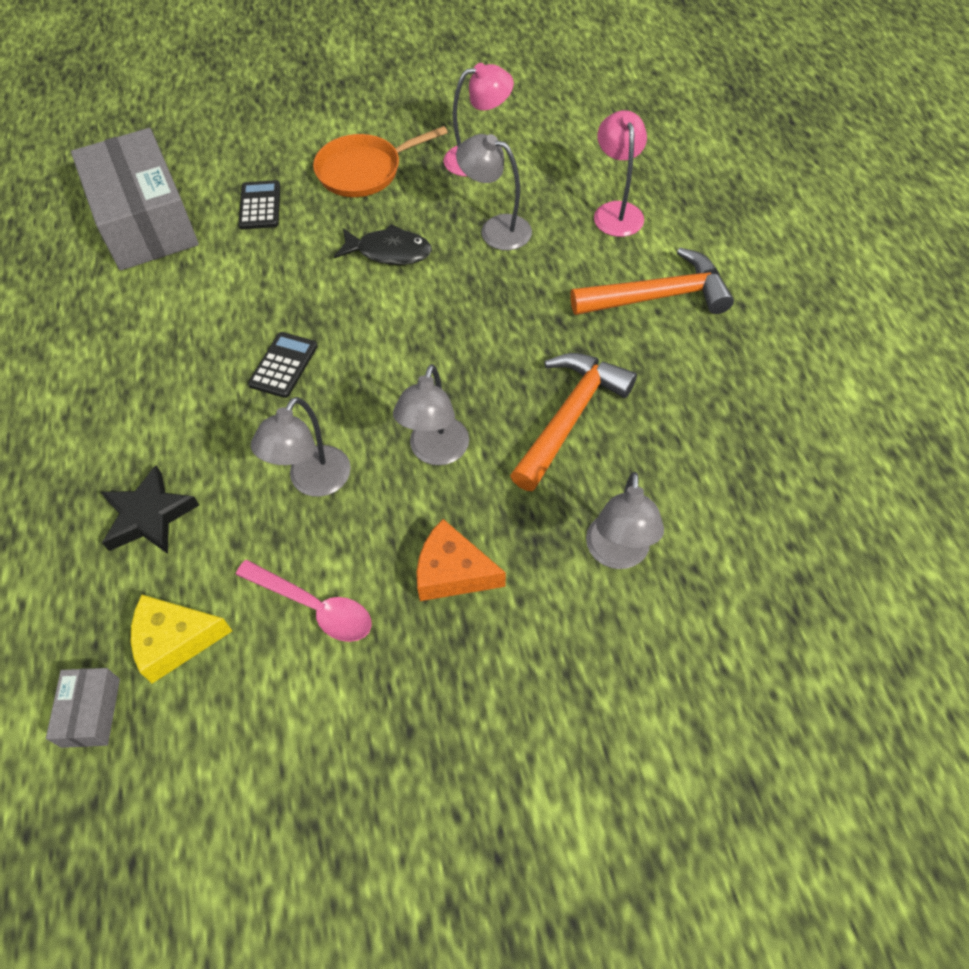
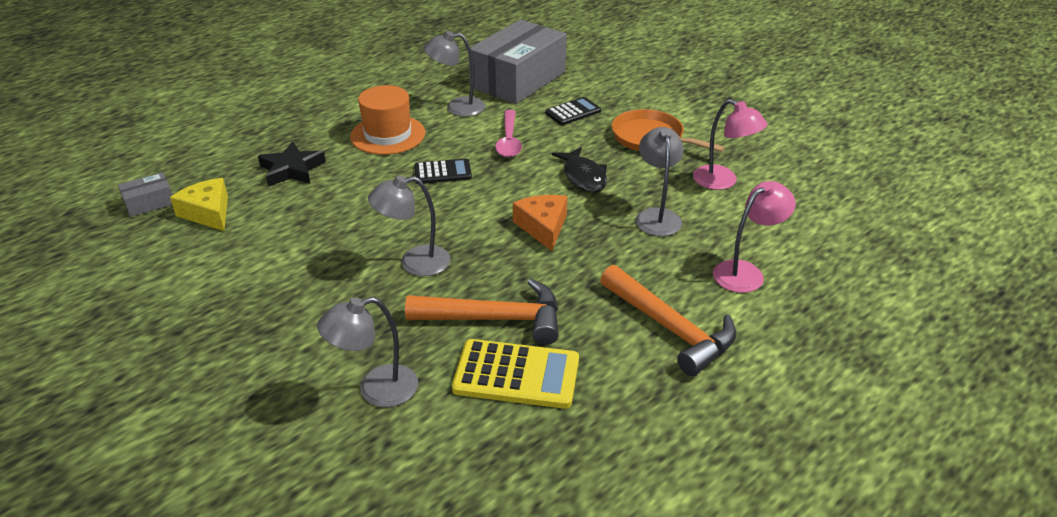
camera: 60 degrees right, 20 degrees down
pink spoon [236,560,372,642] -> pink spoon moved to [495,110,522,158]
grey lamp [251,397,351,497] -> grey lamp moved to [424,31,485,117]
orange cheese [417,519,506,601] -> orange cheese moved to [513,195,567,251]
none -> orange hat [350,85,425,155]
none -> yellow calculator [452,339,579,409]

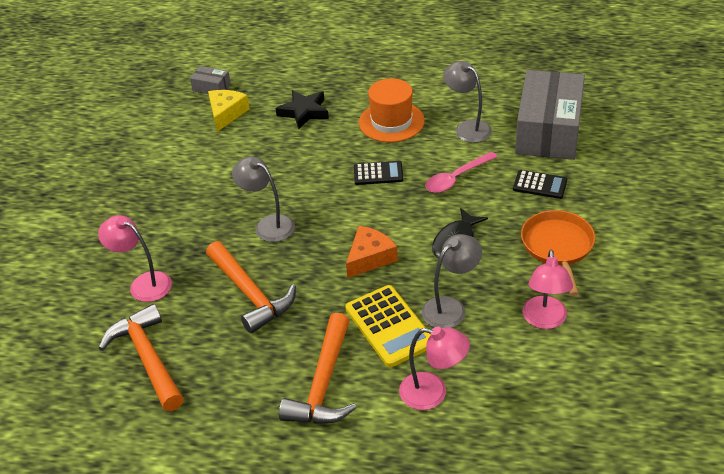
camera: 55 degrees right, 5 degrees up
grey lamp [317,297,418,407] -> pink lamp [98,215,172,302]
black calculator [414,158,472,184] -> black calculator turned 45 degrees counterclockwise [354,161,403,185]
yellow calculator [452,339,579,409] -> yellow calculator moved to [345,285,431,367]
grey box [469,20,566,104] -> grey box turned 75 degrees counterclockwise [515,70,585,160]
none -> orange hammer [99,304,184,411]

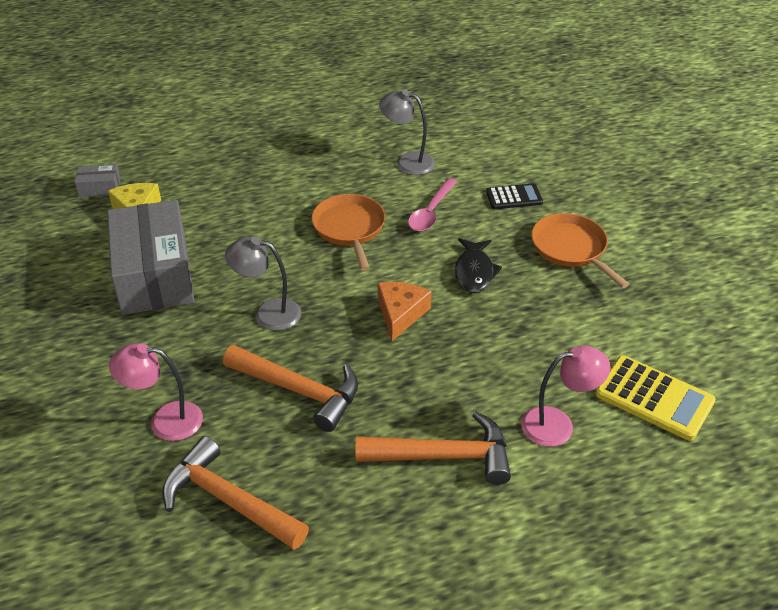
camera: 30 degrees left, 0 degrees up
black star [275,90,329,129] -> none
orange hammer [279,313,356,424] -> orange hammer turned 75 degrees counterclockwise [356,412,511,485]
yellow calculator [345,285,431,367] -> yellow calculator moved to [596,355,716,441]
black calculator [354,161,403,185] -> orange pan [312,194,385,271]
orange hat [359,78,425,142] -> none
grey lamp [422,234,482,328] -> none
grey box [515,70,585,160] -> grey box moved to [107,200,195,315]
pink lamp [522,249,573,329] -> none

